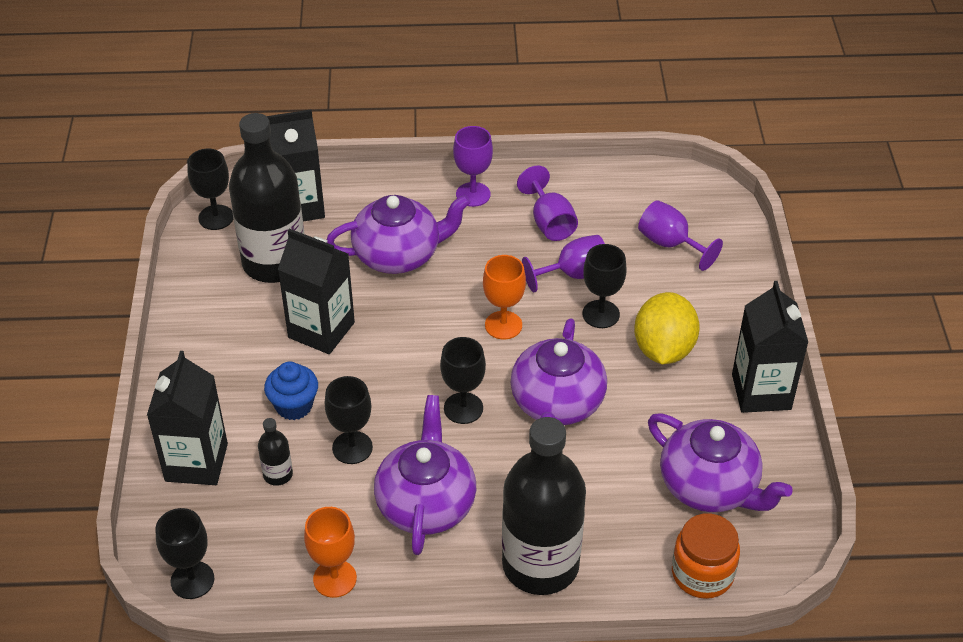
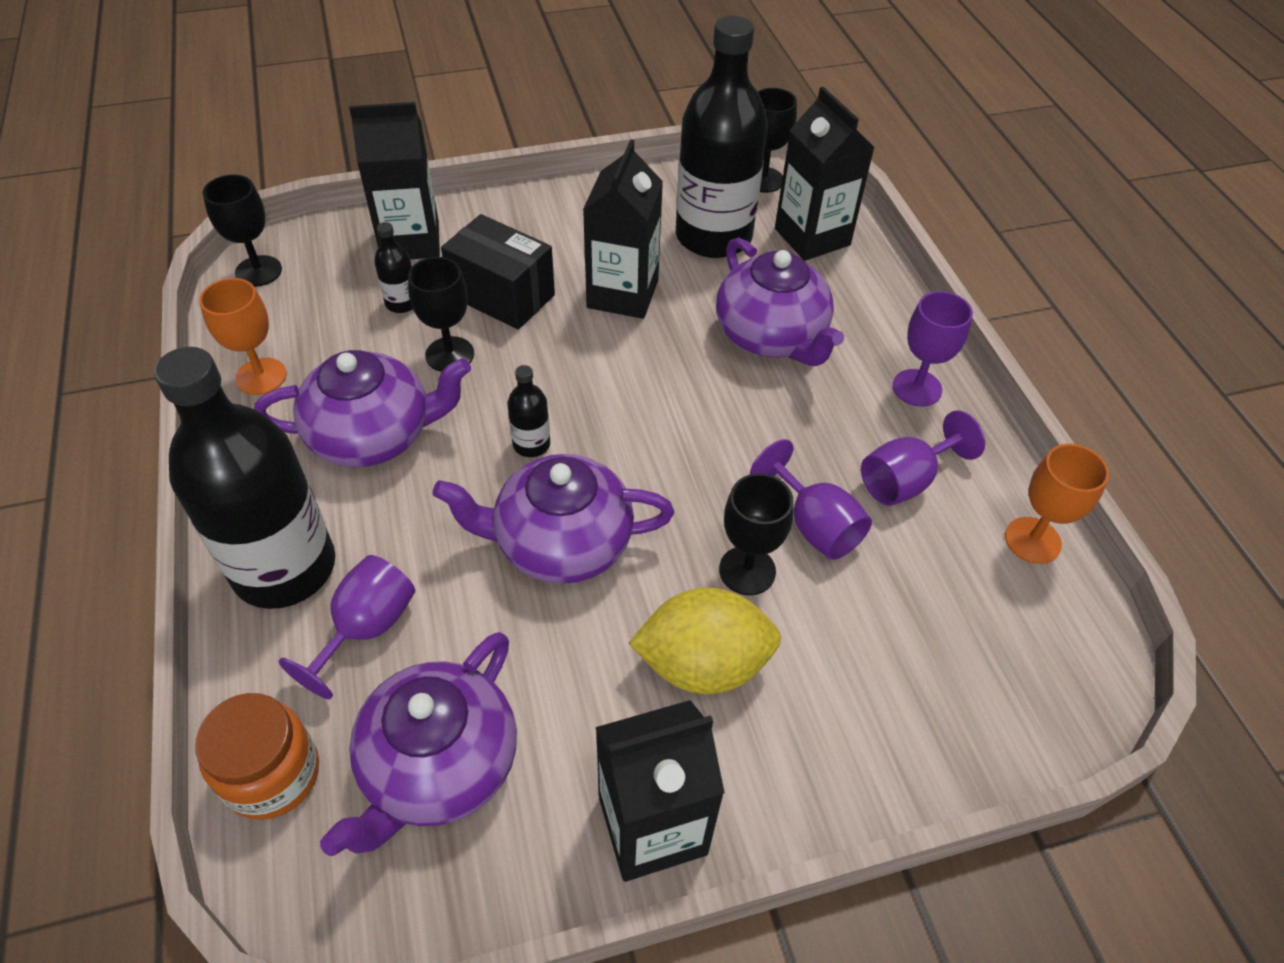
camera: 75 degrees right, 5 degrees up
blue cupcake [264,362,318,420] -> black box [441,214,555,330]
black goblet [440,337,486,424] -> black bottle [507,365,550,457]
orange goblet [483,255,526,340] -> orange goblet moved to [1005,444,1109,564]
purple goblet [638,200,723,271] -> purple goblet moved to [279,555,415,699]

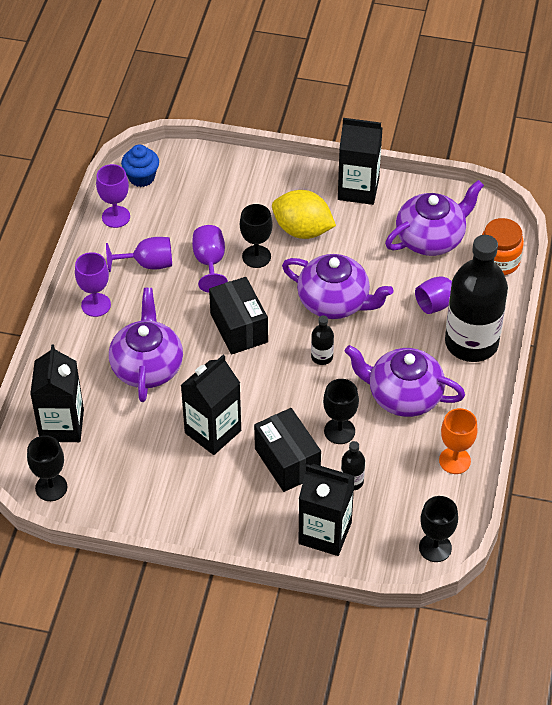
camera: 150 degrees left, 0 degrees up
black bottle [676,16,768,258] -> none
orange goblet [1005,444,1109,564] -> purple goblet [96,164,130,228]
none -> blue cupcake [121,145,159,187]
none -> black box [209,277,268,354]

